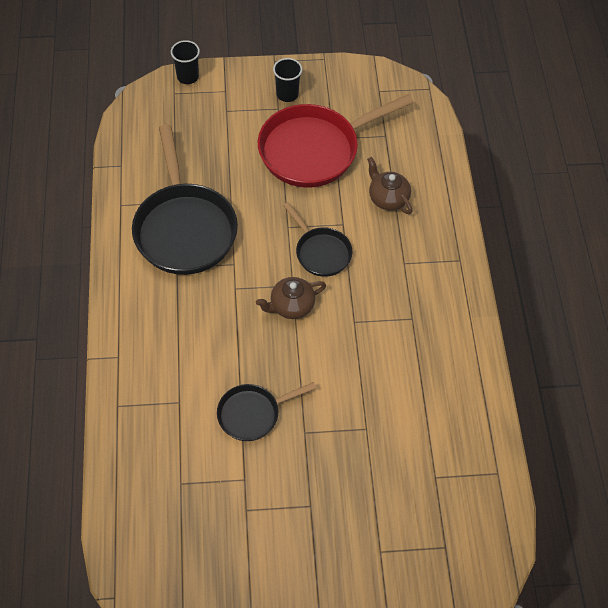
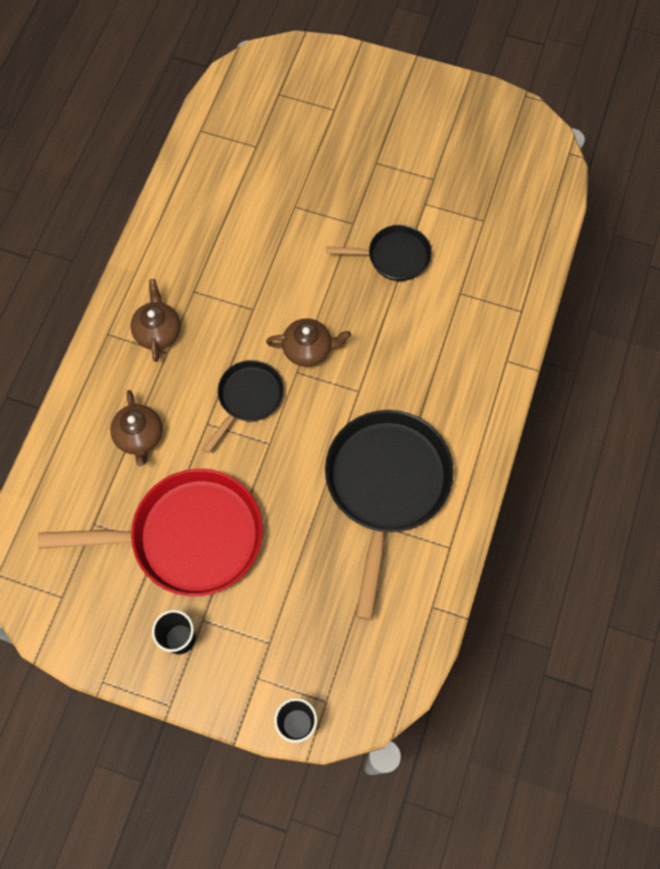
camera: 155 degrees left, 10 degrees up
black pan [283,202,352,277] -> black pan turned 45 degrees clockwise [203,360,284,453]
none -> brown teapot [130,279,181,362]

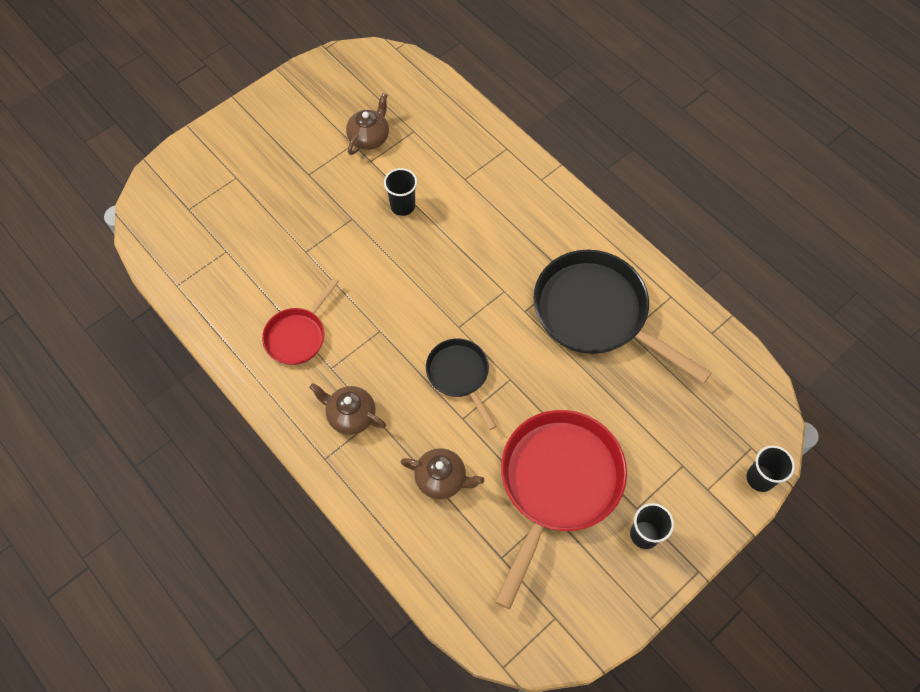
camera: 60 degrees left, 5 degrees down
brown teapot [266,318,351,367] -> brown teapot moved to [346,93,389,155]
black pan [326,225,431,281] -> black cup [384,168,417,216]
none -> red pan [262,278,339,365]

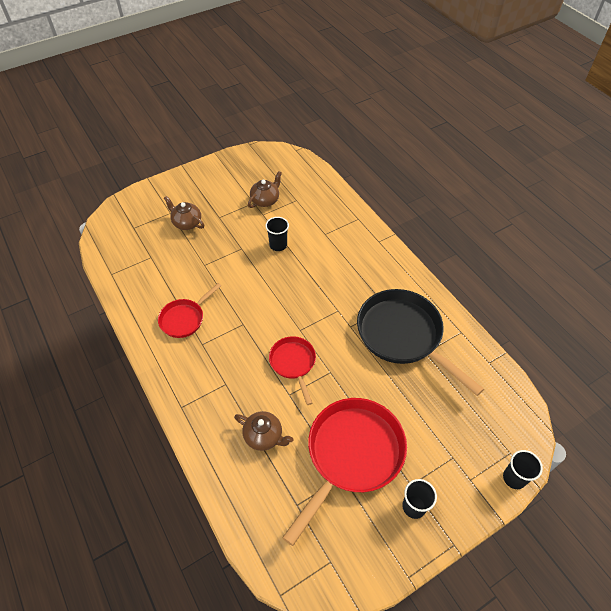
camera: 10 degrees right, 10 degrees down
brown teapot [309,383,386,435] -> brown teapot moved to [164,196,204,230]
black pan [426,338,497,430] -> red pan [269,336,316,405]

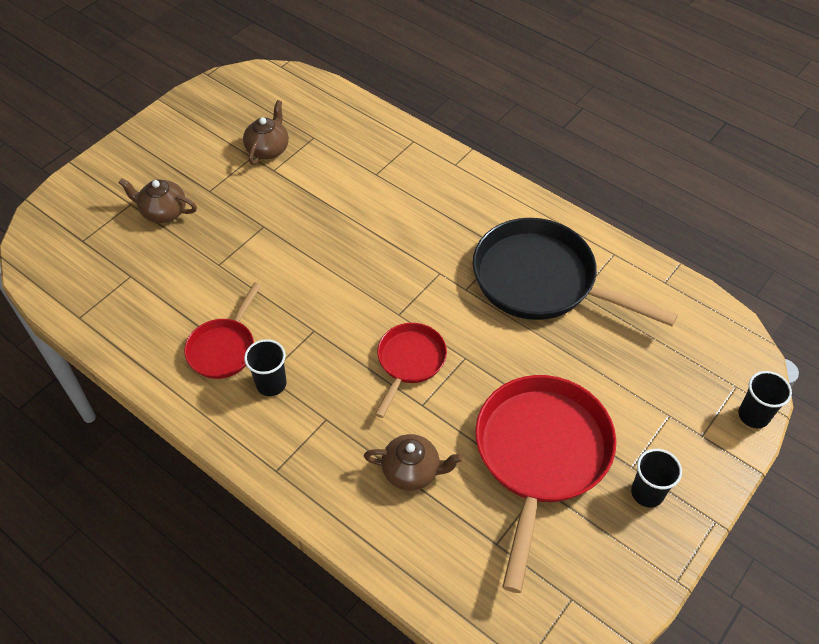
camera: 20 degrees left, 0 degrees up
black cup [265,217,289,251] -> black cup moved to [244,339,287,396]
red pan [269,336,316,405] -> red pan turned 60 degrees clockwise [375,323,447,418]

